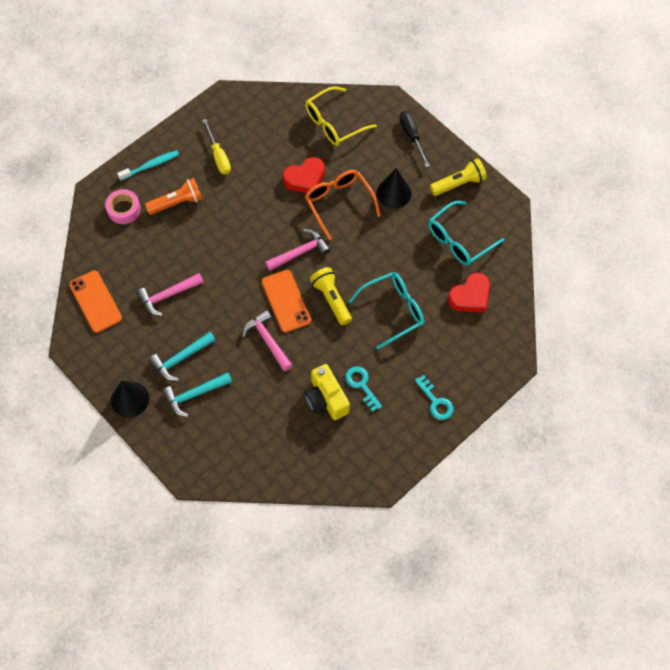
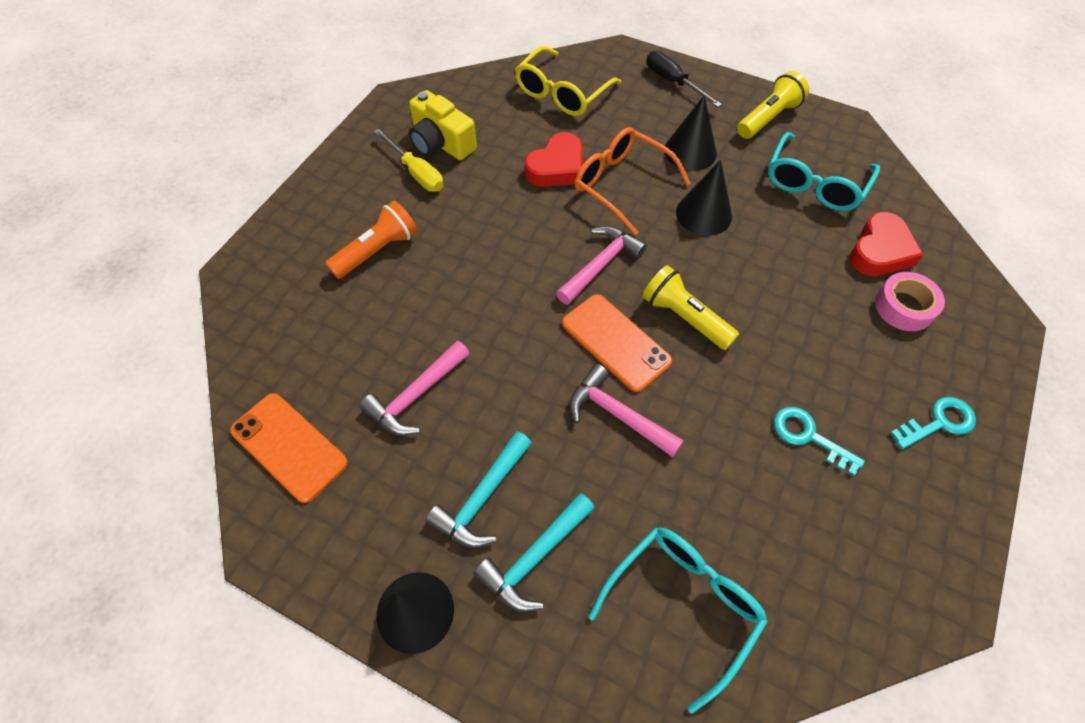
camera: 20 degrees left, 5 degrees down
pink tape [105,189,141,224] -> pink tape moved to [875,272,945,331]
turquoise toothbrush [117,150,179,181] -> none
yellow camera [304,364,350,420] -> yellow camera moved to [409,90,477,160]
turquoise glasses [349,272,424,349] -> turquoise glasses moved to [588,527,768,714]
turquoise key [415,375,454,420] -> turquoise key turned 60 degrees counterclockwise [891,397,976,449]
none -> black cone [676,160,732,236]

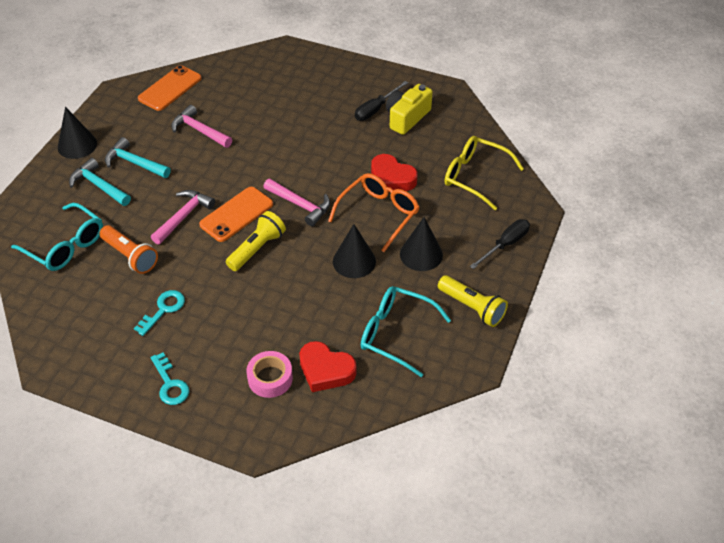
camera: 85 degrees right, 10 degrees down
orange flashlight [325,201,417,279] -> orange flashlight moved to [99,225,158,274]
yellow screwdriver [374,129,444,192] -> black screwdriver [355,81,408,121]

